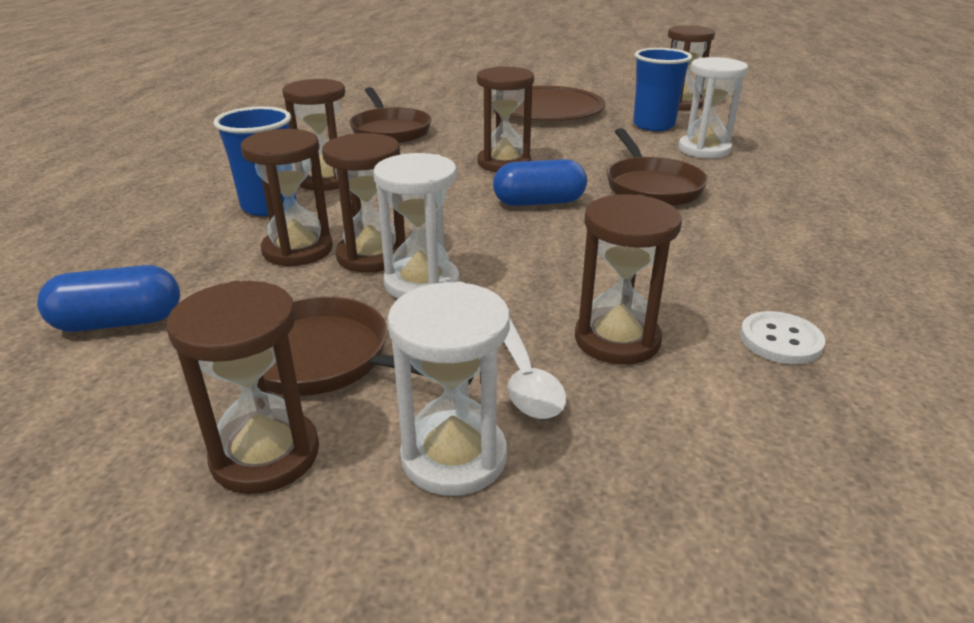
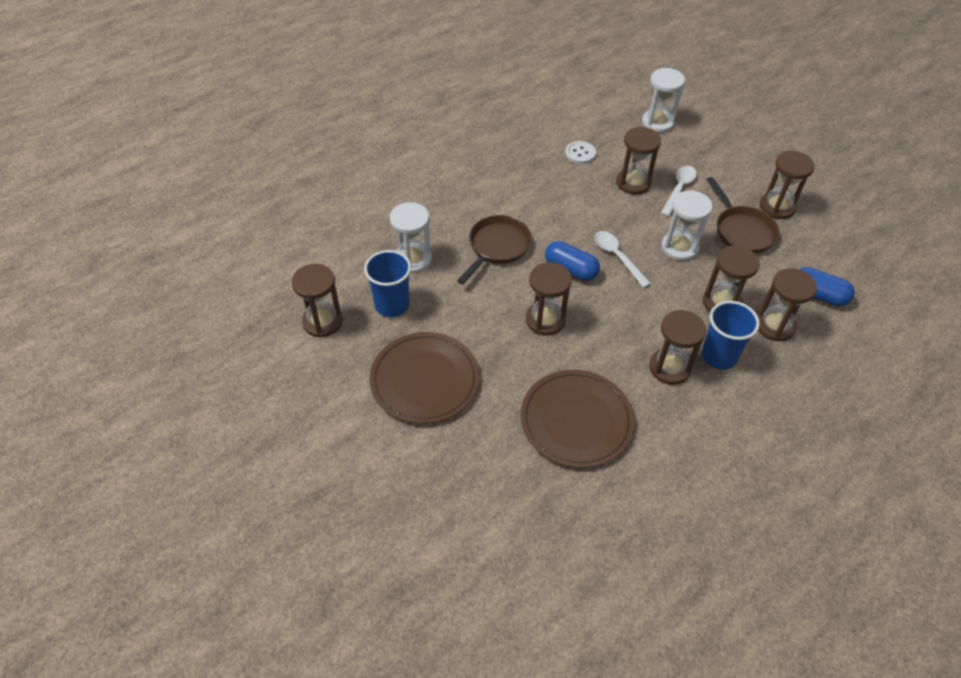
camera: 140 degrees left, 20 degrees up
brown hourglass [322,133,405,273] -> brown hourglass moved to [757,268,817,341]
brown pan [349,87,432,144] -> brown plate [521,370,635,468]
white hourglass [388,282,510,496] -> white hourglass moved to [642,68,685,133]
none -> white spoon [594,231,651,288]

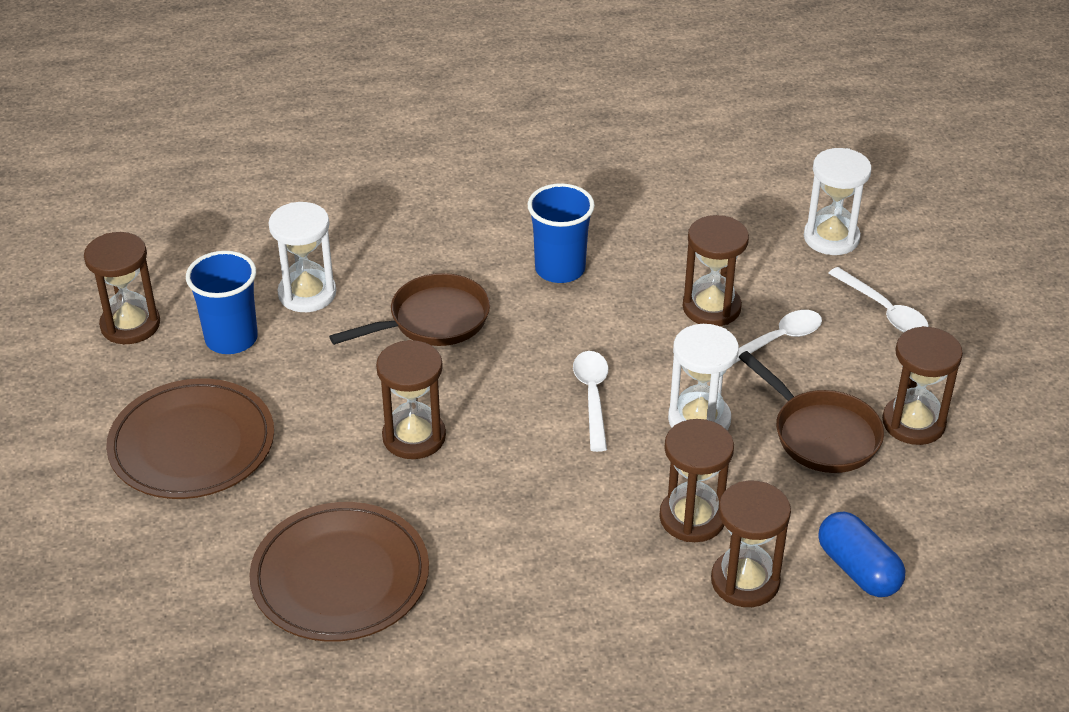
camera: 30 degrees right, 10 degrees down
blue capsule [545,241,600,281] -> none
white button [565,141,596,164] -> none
brown hourglass [649,310,706,385] -> none
blue cup [702,301,760,370] -> blue cup moved to [527,183,595,283]
brown pan [706,177,779,254] -> brown pan turned 45 degrees counterclockwise [739,351,884,473]
none -> white spoon [828,267,929,332]

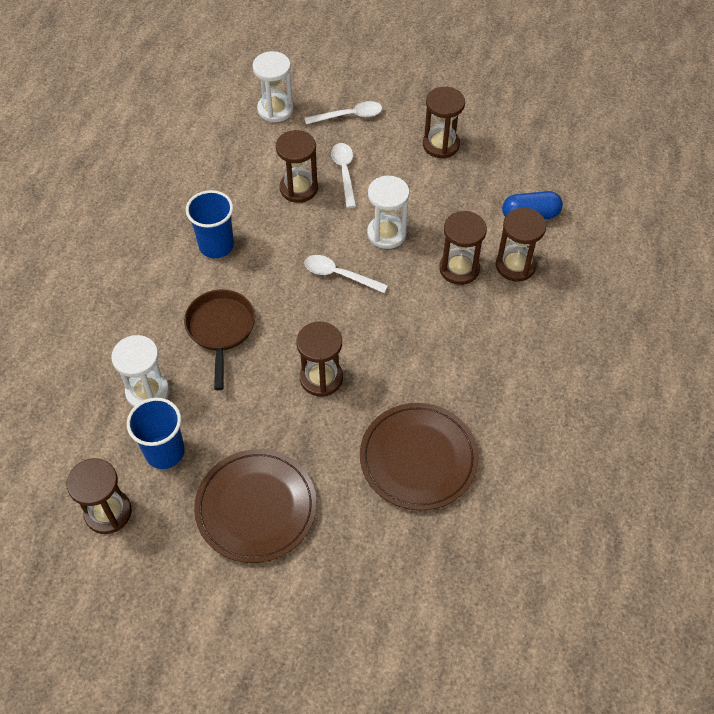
camera: 65 degrees left, 15 degrees up
brown pan [739,351,884,473] -> none

